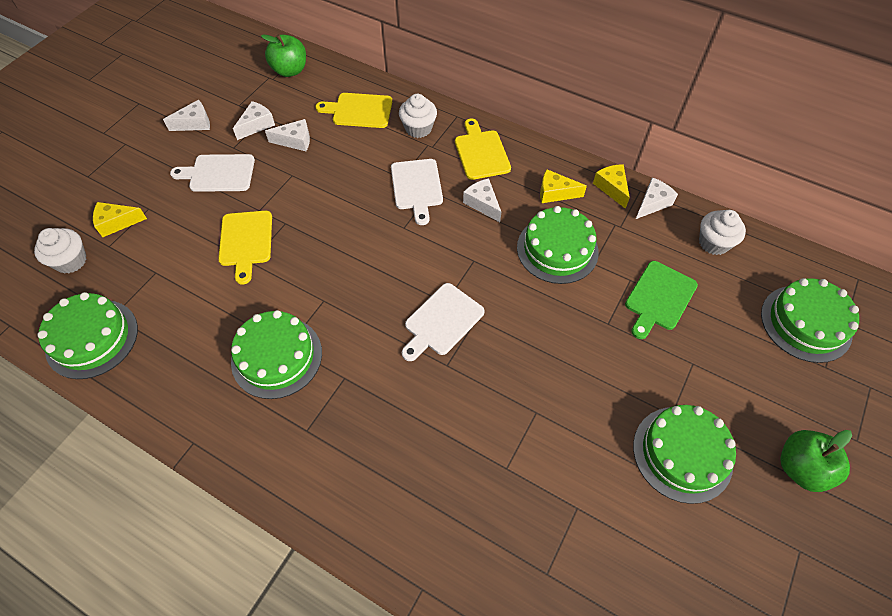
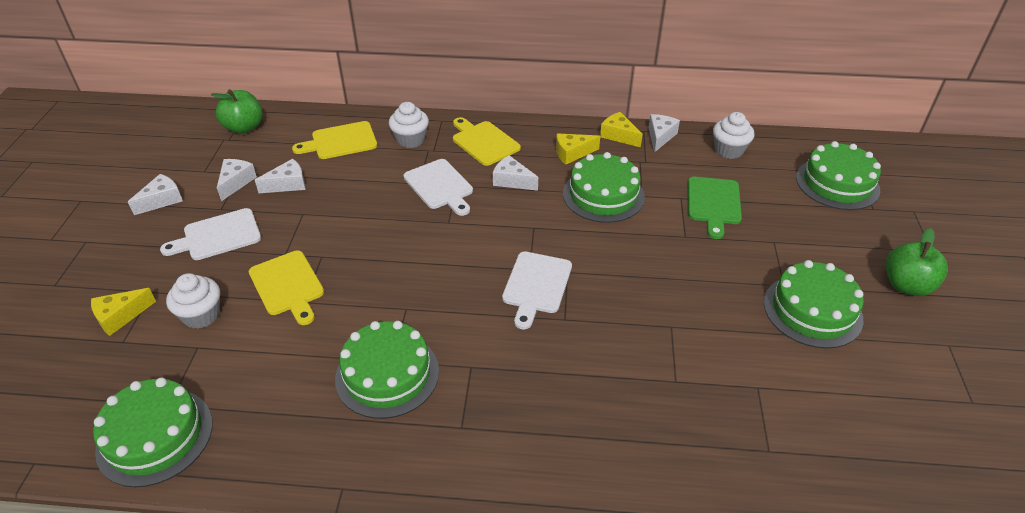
camera: 25 degrees left, 15 degrees down
white cupcake [34,228,87,273] -> white cupcake moved to [166,273,220,329]

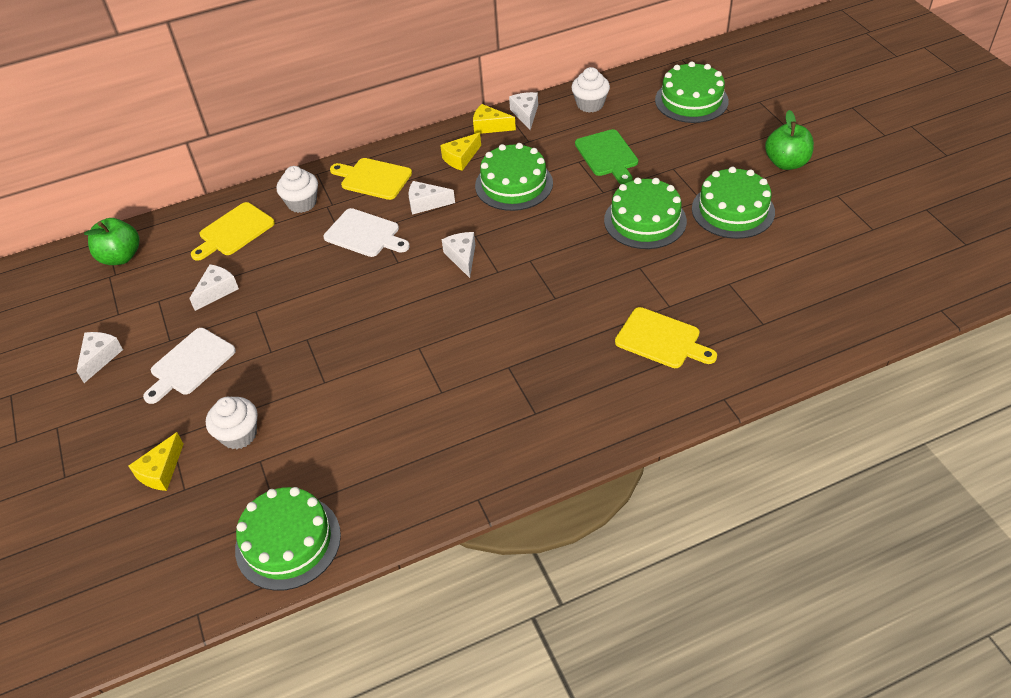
camera: 25 degrees left, 5 degrees up
white cheese [217,159,257,201] -> white cheese moved to [442,232,475,278]
yellow cutting board [249,250,324,325] -> yellow cutting board moved to [615,307,717,368]
green cake [335,321,439,419] -> green cake moved to [604,177,687,249]
white cutting board [502,252,572,329] -> none

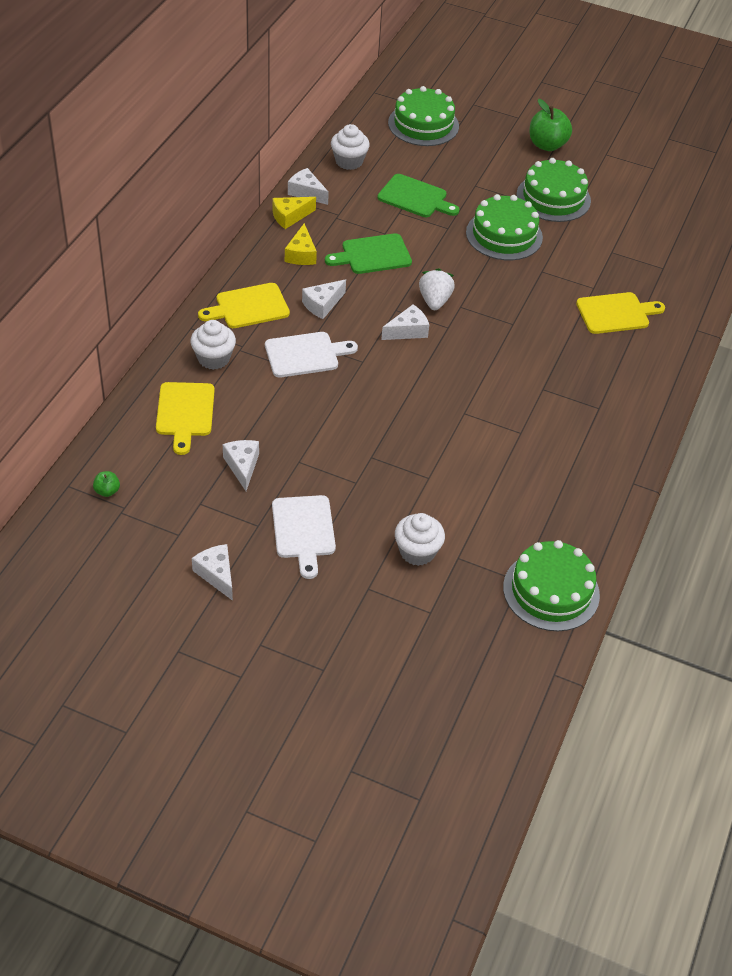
camera: 50 degrees left, 0 degrees up
green apple [84,218,140,265] -> green apple [93,471,120,497], size x0.48
yellow cheese [129,432,184,491] -> none
white cheese [442,232,475,278] -> white cheese turned 120 degrees clockwise [381,304,429,340]
green cake [475,143,553,211] -> green cutting board [325,233,412,274]
none -> white strawberry [419,268,455,310]

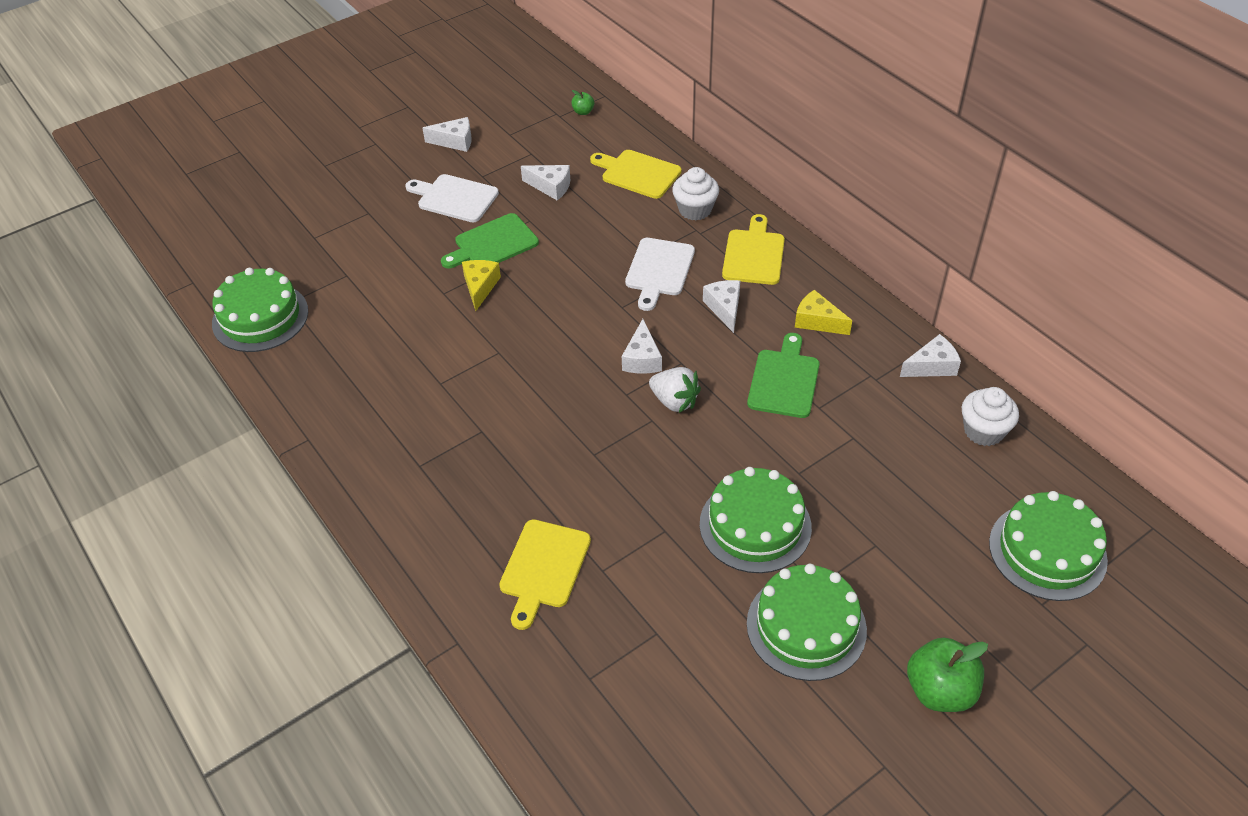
camera: 125 degrees right, 0 degrees up
yellow cheese [273,197,316,229] -> yellow cheese moved to [462,260,501,311]
green cutting board [377,174,460,217] -> green cutting board moved to [441,213,539,268]
white cupcake [395,513,445,566] -> none

